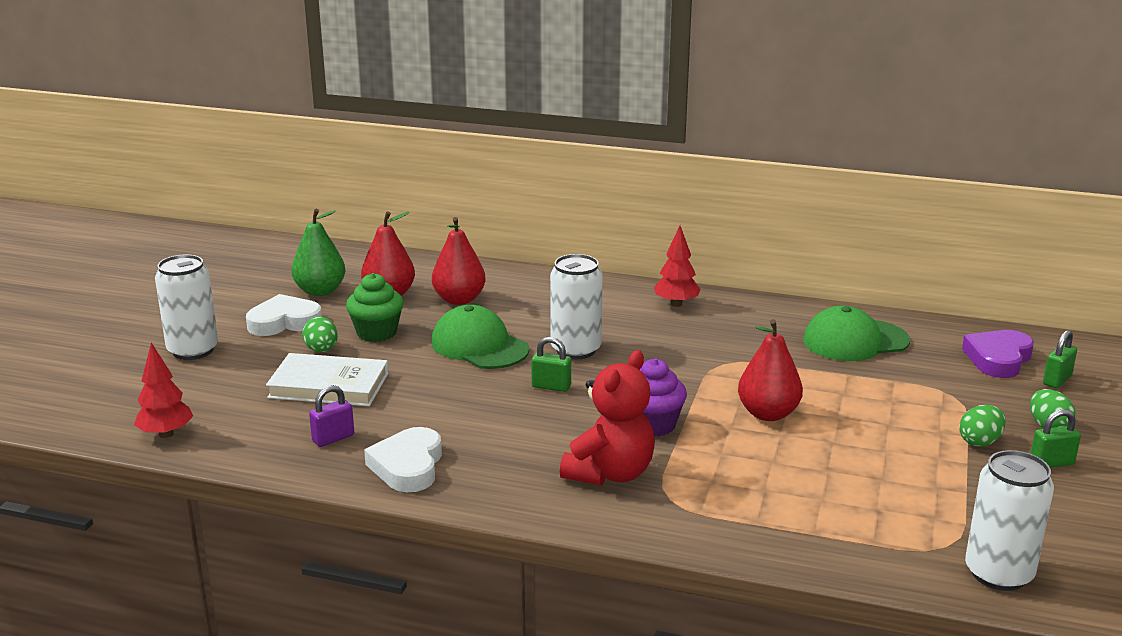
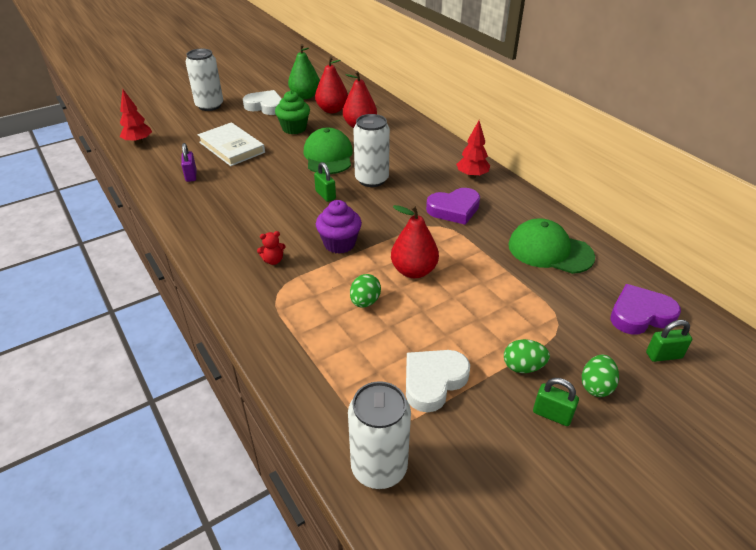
camera: 40 degrees right, 15 degrees up
green egg [302,317,338,352] -> green egg moved to [350,274,381,308]
purple padlock [309,385,354,447] -> purple padlock turned 75 degrees clockwise [181,143,196,182]
white heart [364,427,442,492] -> white heart moved to [406,350,470,413]
red teddy bear [560,350,655,485] -> red teddy bear [257,231,286,265], size x0.43
none -> purple heart [426,188,480,225]

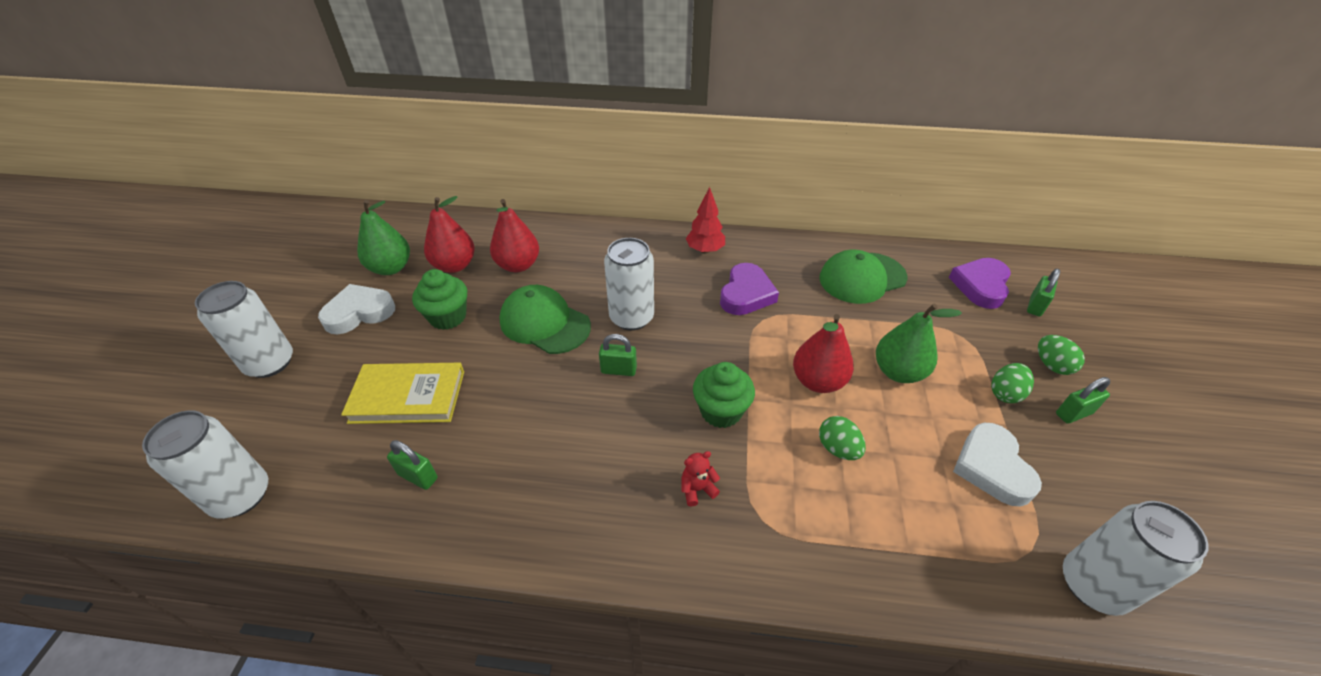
camera: 50 degrees left, 5 degrees up
red tree [120,89,152,144] -> white can [142,410,268,519]
purple padlock [181,143,196,182] -> green padlock [387,440,438,490]
white book [198,122,265,166] -> yellow book [341,363,464,424]
red teddy bear [257,231,286,265] -> red teddy bear turned 135 degrees counterclockwise [681,451,720,506]
purple cupcake [316,200,362,254] -> green cupcake [693,362,755,428]
none -> green pear [876,304,962,383]

